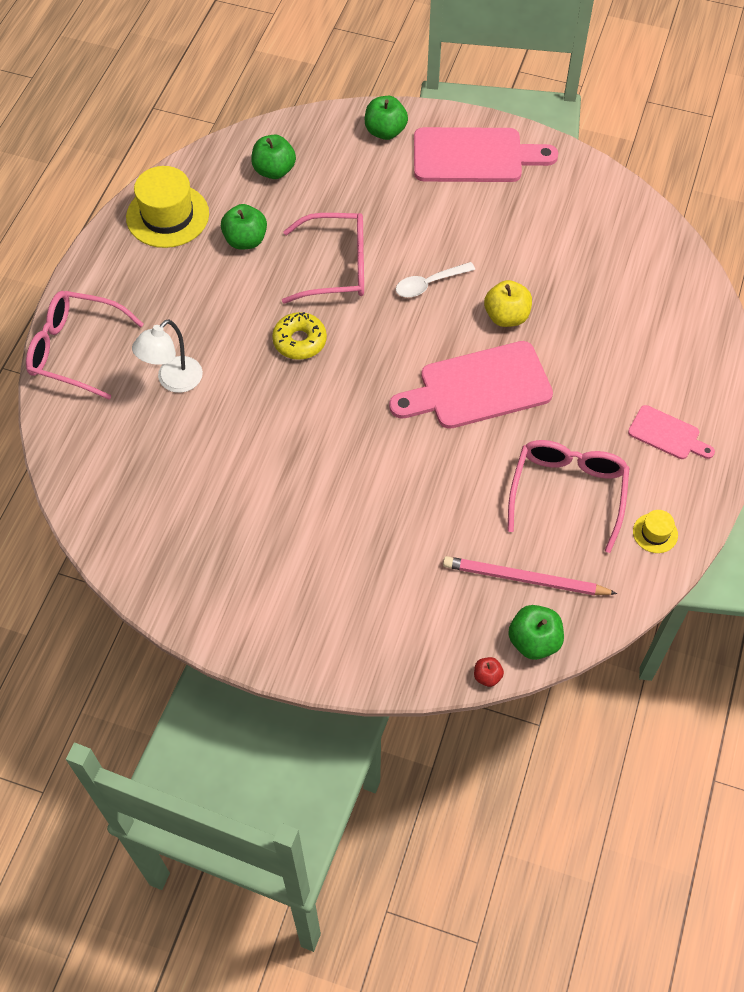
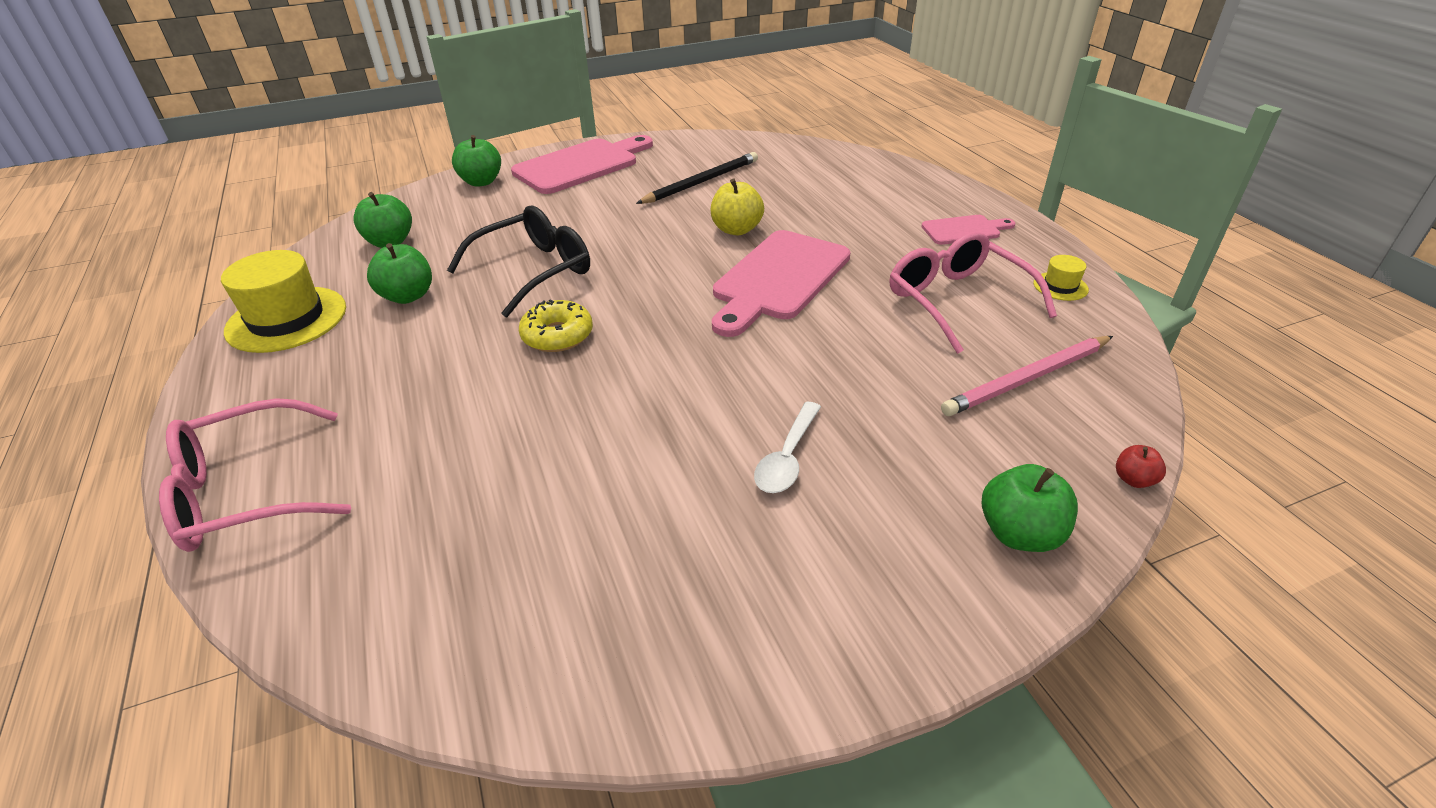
camera: 40 degrees left, 20 degrees down
white lamp [132,319,203,393] -> none
pink glasses [282,213,364,304] -> black glasses [447,205,590,317]
white spoon [396,262,475,297] -> white spoon moved to [754,402,821,493]
green apple [508,605,564,660] -> green apple moved to [982,464,1078,552]
none -> black pencil [636,152,758,204]

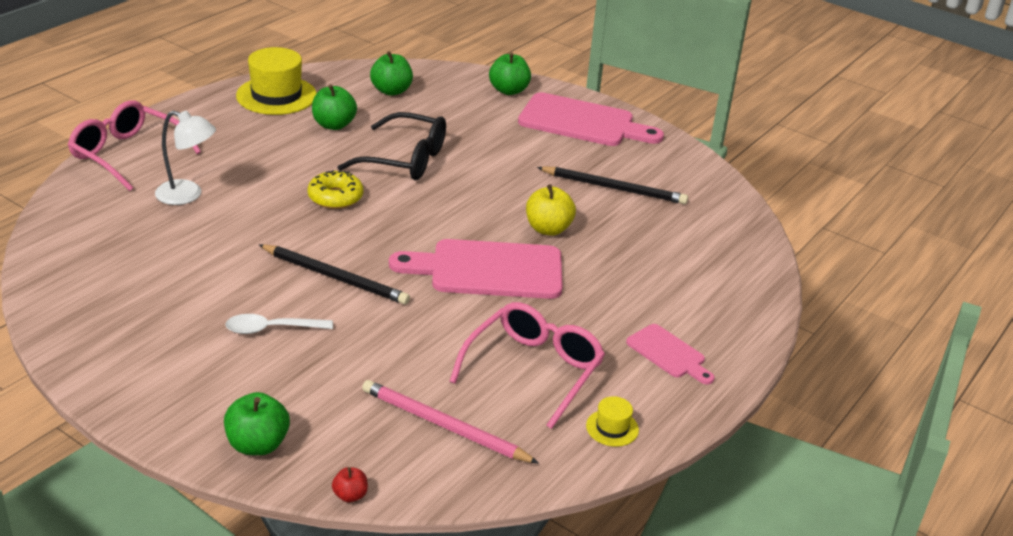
camera: 55 degrees right, 5 degrees down
none -> white lamp [155,111,216,205]
none -> black pencil [259,244,410,305]

